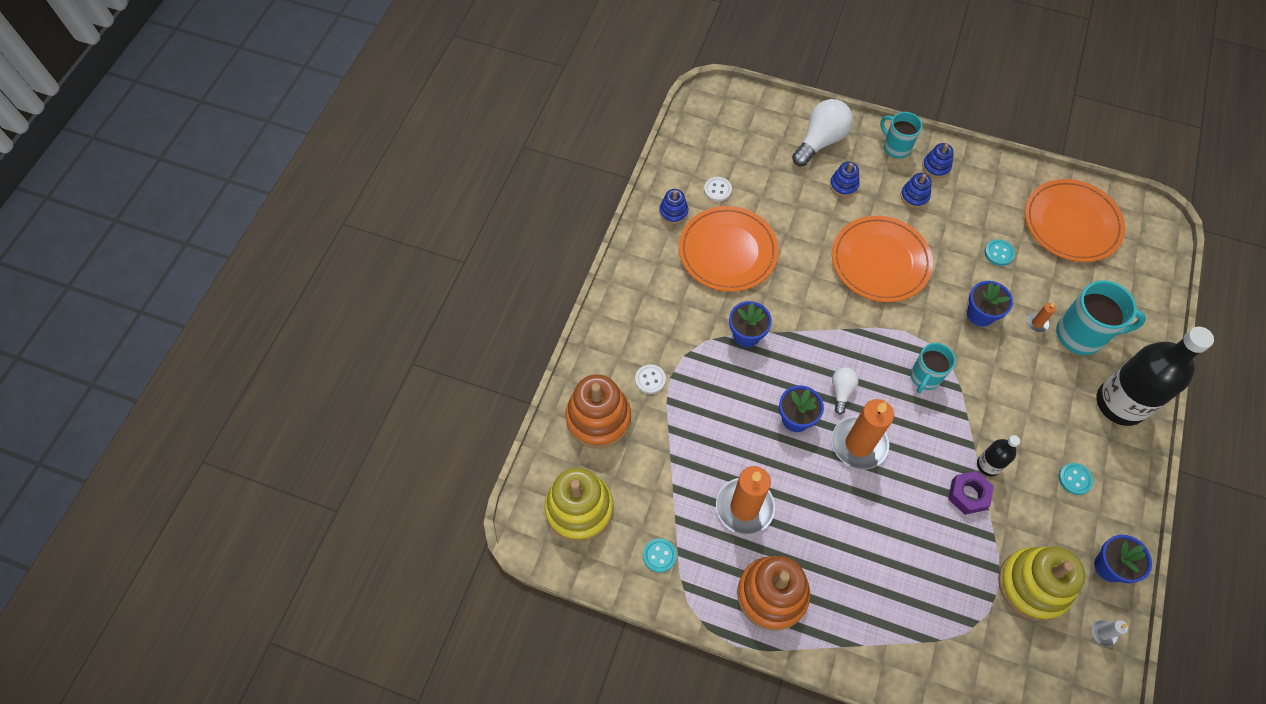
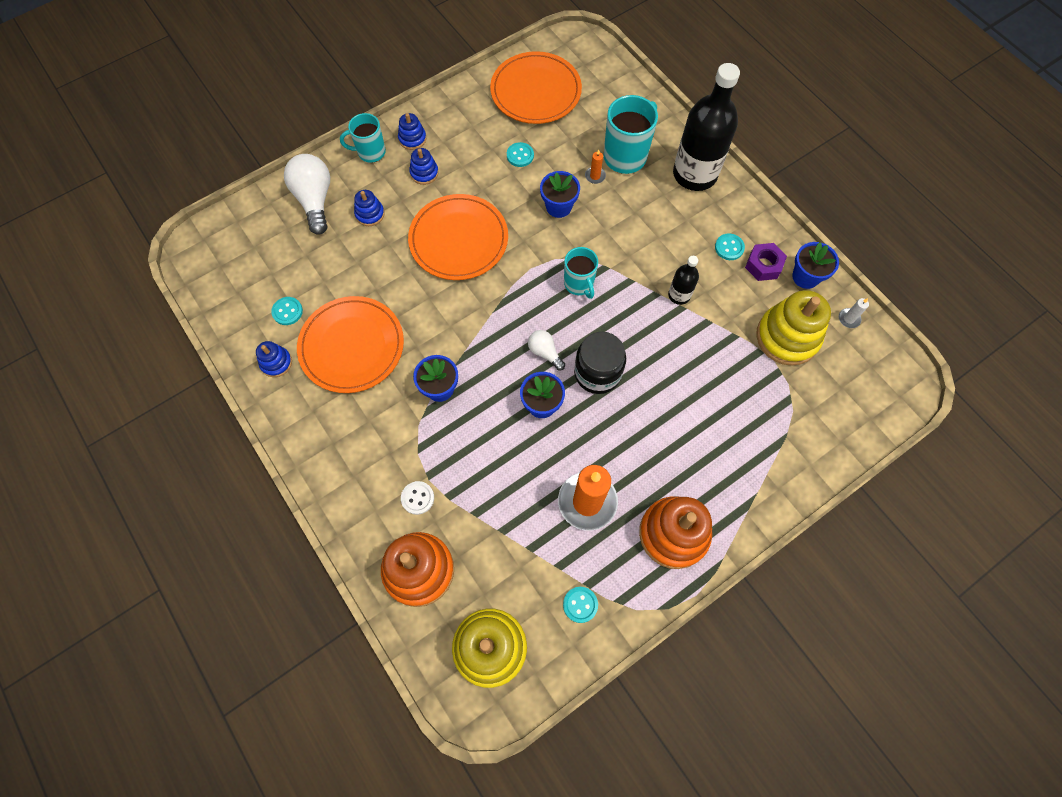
camera: 55 degrees left, 5 degrees up
white button [704,177,732,202] -> turquoise button [271,297,303,325]
orange candle [832,399,894,470] -> black jar [574,332,626,394]
purple nut [948,471,994,515] -> purple nut moved to [745,243,787,281]

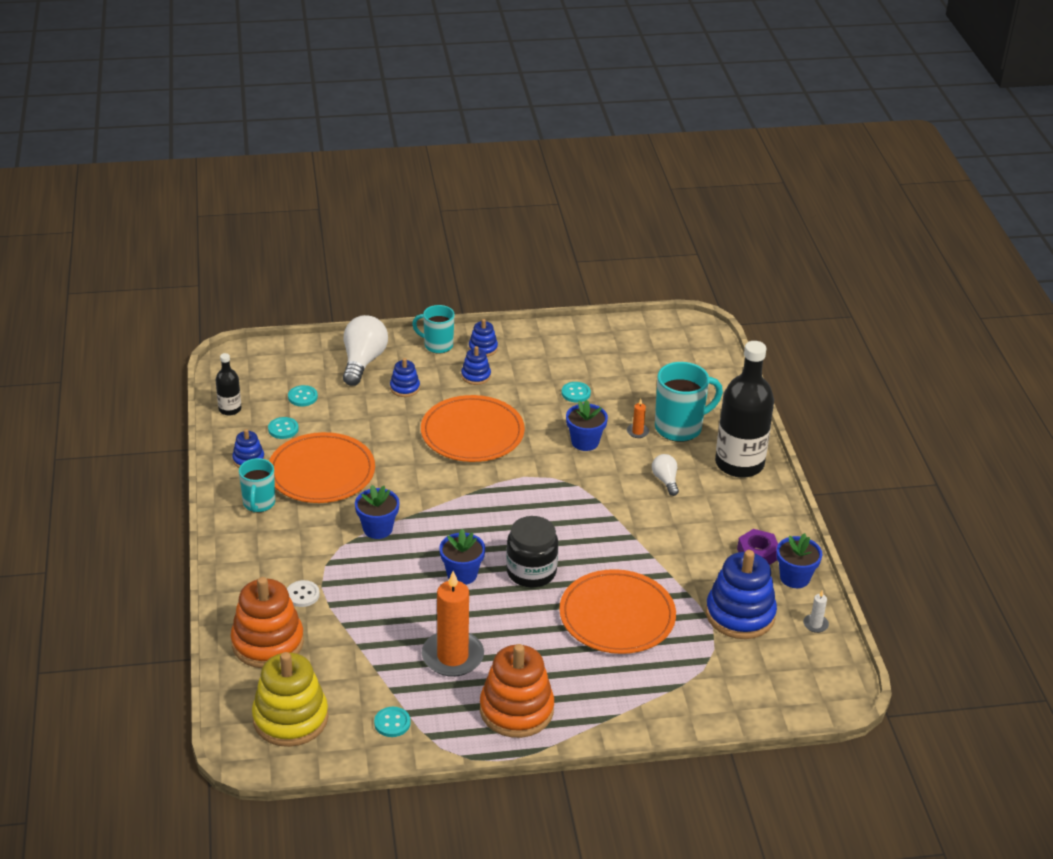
camera: 25 degrees right, 30 degrees down
orange plate [490,51,582,124] -> orange plate moved to [559,569,676,654]
white light bulb [528,330,565,370] -> white light bulb moved to [652,454,679,496]
turquoise mug [564,247,598,299] -> turquoise mug moved to [239,458,275,512]
black bottle [668,256,699,305] -> black bottle moved to [216,353,241,415]
turquoise button [715,233,745,260] -> turquoise button moved to [288,385,318,406]
yellow stacking toy [756,290,831,366] -> blue stacking toy [706,550,777,639]

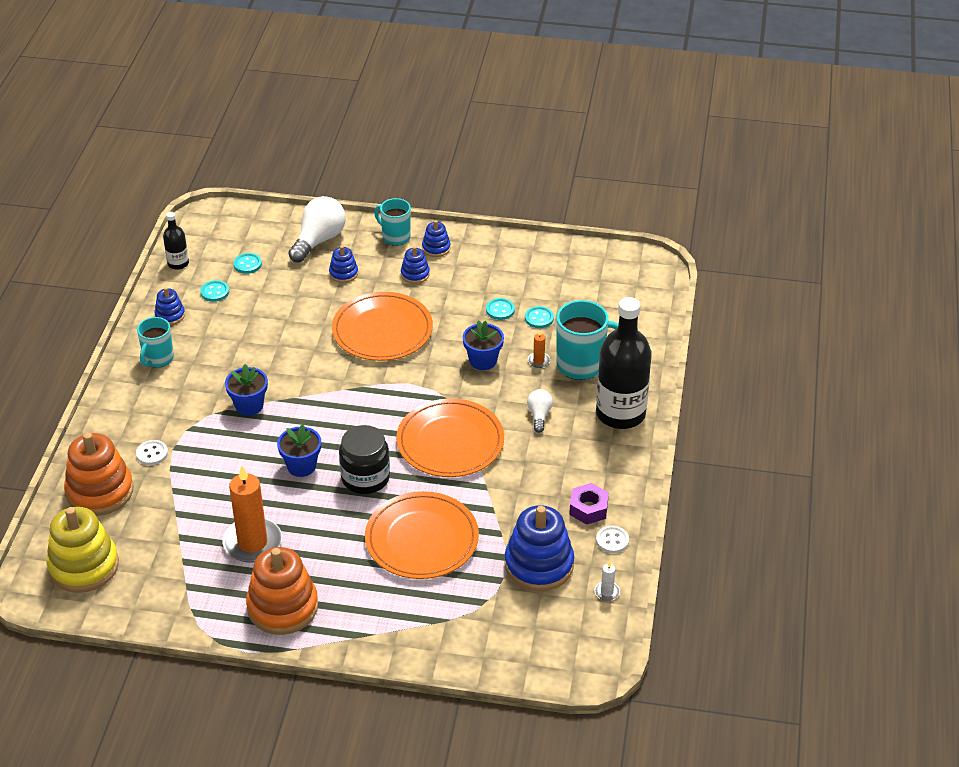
camera: 20 degrees right, 5 degrees up
orange plate [269,432,375,503] -> orange plate moved to [396,398,504,477]
turquoise button [374,707,411,737] -> turquoise button moved to [525,306,554,328]
blue flower pot [776,533,822,588] -> white button [596,526,629,553]

